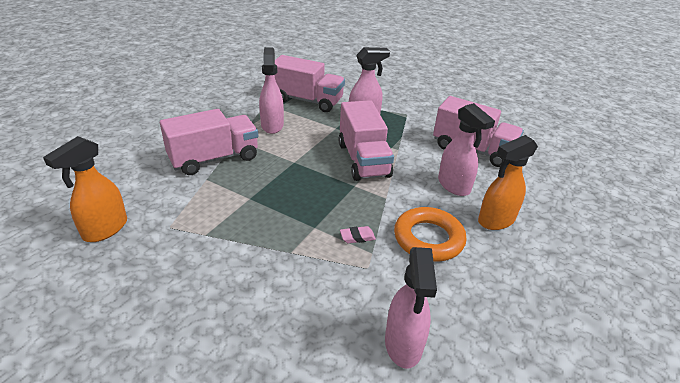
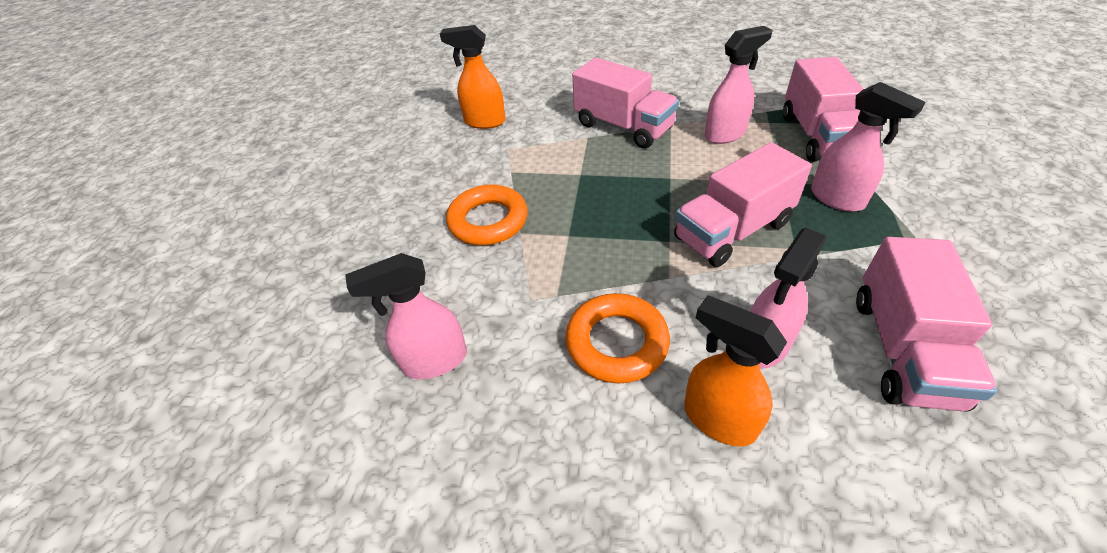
camera: 75 degrees right, 10 degrees up
pink eraser [340,226,376,243] -> none
none -> orange ring [446,184,528,245]

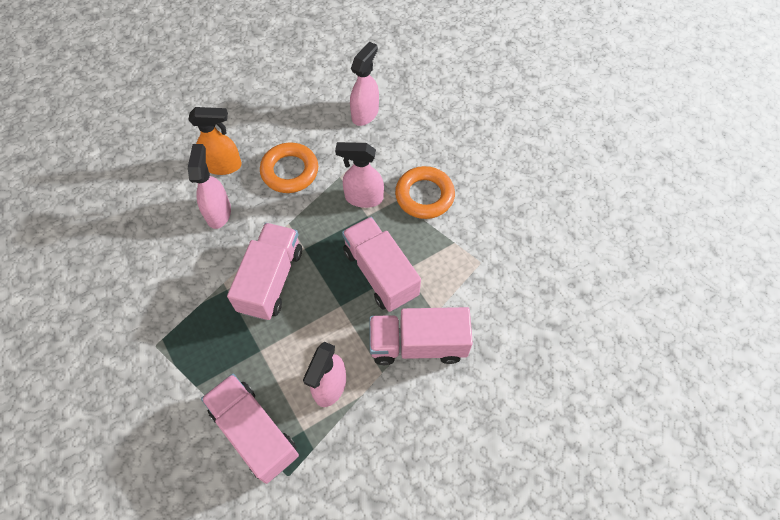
camera: 135 degrees right, 15 degrees up
orange spray bottle [440,25,506,129] -> none
pink spray bottle [811,82,925,212] -> pink spray bottle moved to [335,142,384,208]
pink truck [856,237,997,412] -> pink truck moved to [342,217,421,312]

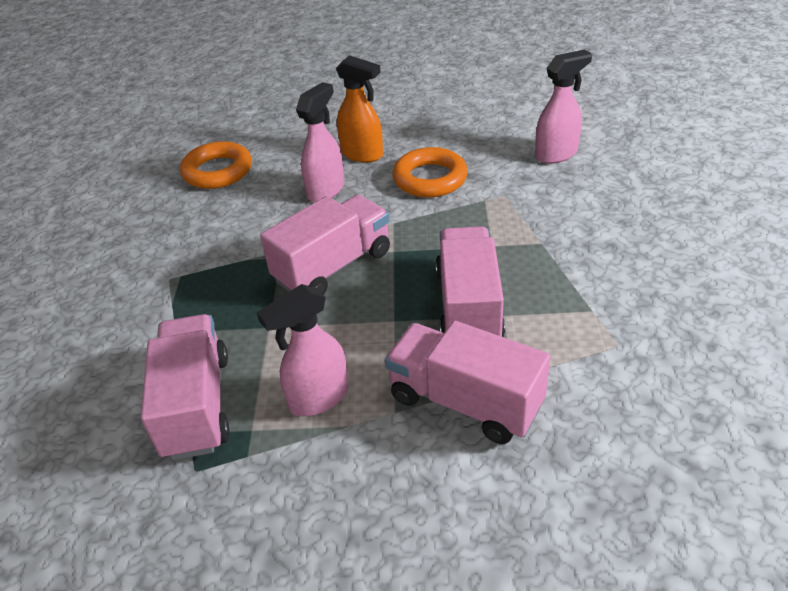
camera: 35 degrees right, 20 degrees down
pink spray bottle [335,142,384,208] -> none
orange ring [395,166,455,219] -> orange ring moved to [180,141,252,189]

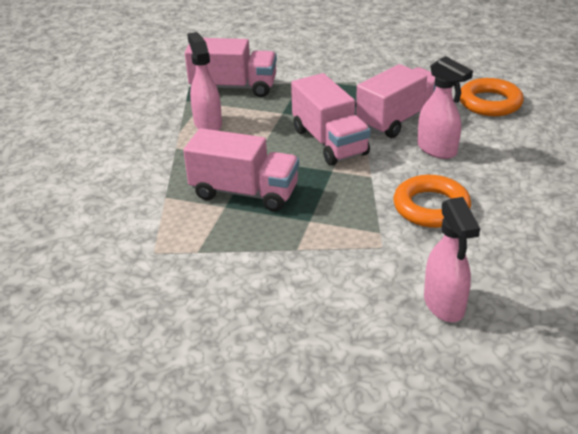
camera: 105 degrees right, 5 degrees down
orange spray bottle [336,55,383,163] -> none
pink truck [385,321,551,444] -> pink truck moved to [356,64,436,138]

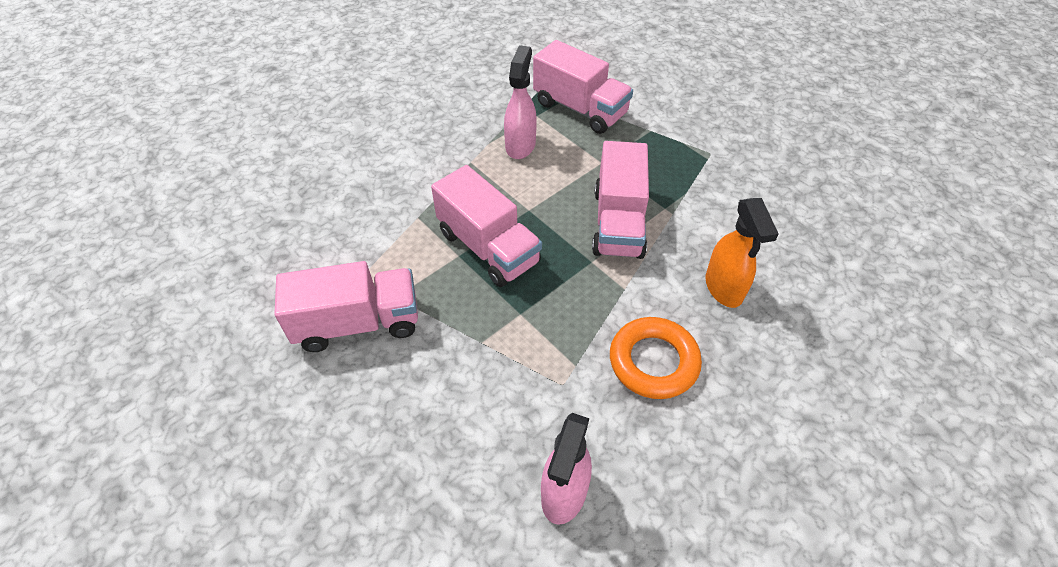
camera: 30 degrees right, 15 degrees up
pink truck [356,64,436,138] -> pink truck moved to [274,261,418,352]
pink spray bottle [417,56,473,159] -> orange spray bottle [705,198,779,308]
orange ring [460,78,524,116] -> none

